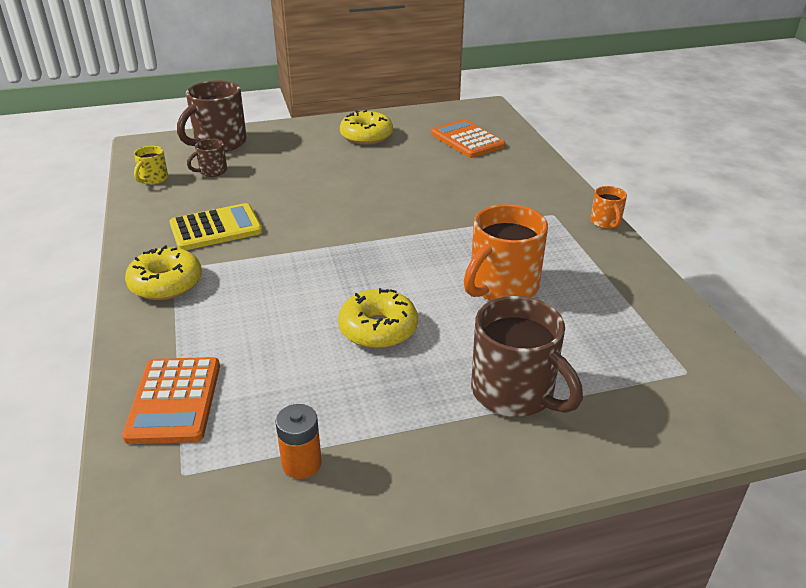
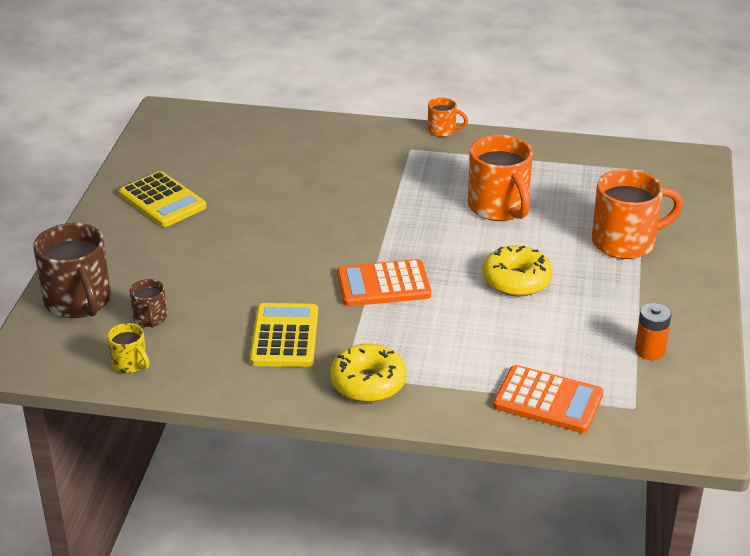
camera: 65 degrees left, 0 degrees up
yellow donut [340,110,393,145] -> yellow calculator [119,171,207,227]
orange calculator [431,119,505,158] -> orange calculator moved to [337,259,431,306]
brown mug [471,296,583,417] -> orange mug [592,169,683,259]

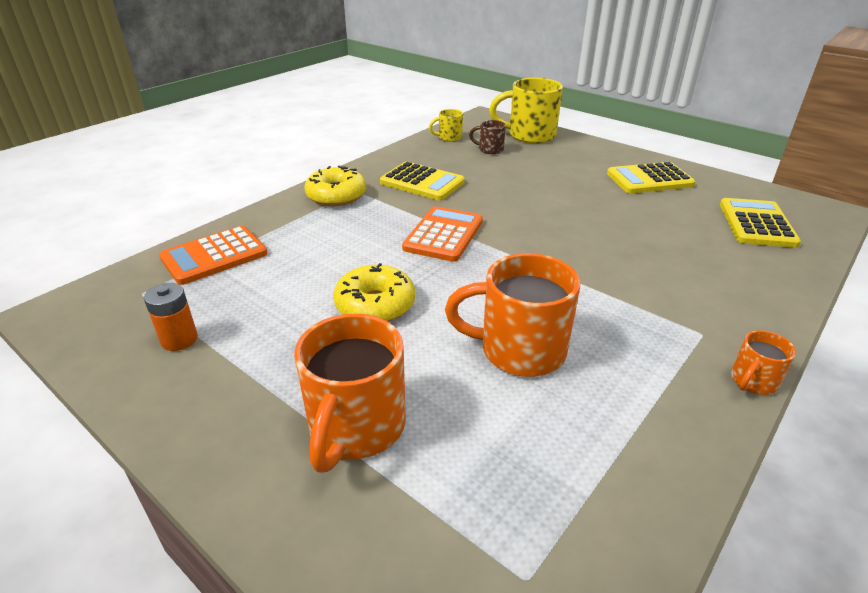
camera: 120 degrees right, 0 degrees up
brown mug [33,223,111,318] -> yellow mug [489,78,563,144]
none -> yellow calculator [720,198,801,248]

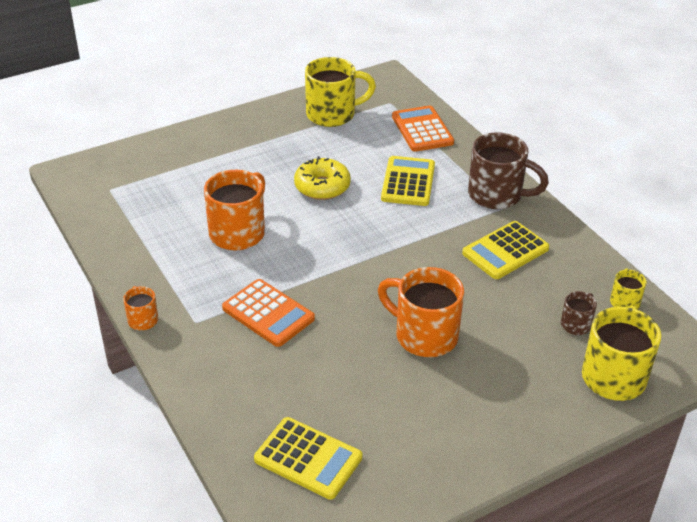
camera: 110 degrees right, 5 degrees up
orange battery [144,283,198,351] -> yellow mug [305,57,376,127]
orange mug [294,313,406,473] -> orange mug moved to [378,267,464,357]
yellow donut [305,166,366,206] -> brown mug [468,132,549,209]
orange calculator [402,206,483,262] -> orange calculator moved to [222,279,315,347]
yellow calculator [607,162,695,194] -> yellow calculator moved to [381,156,435,206]

